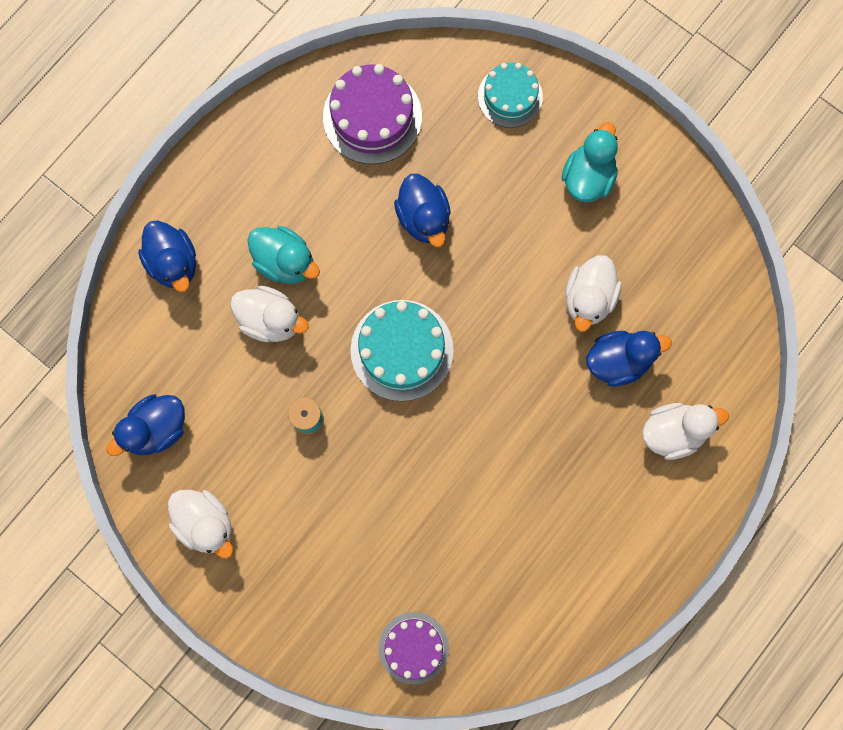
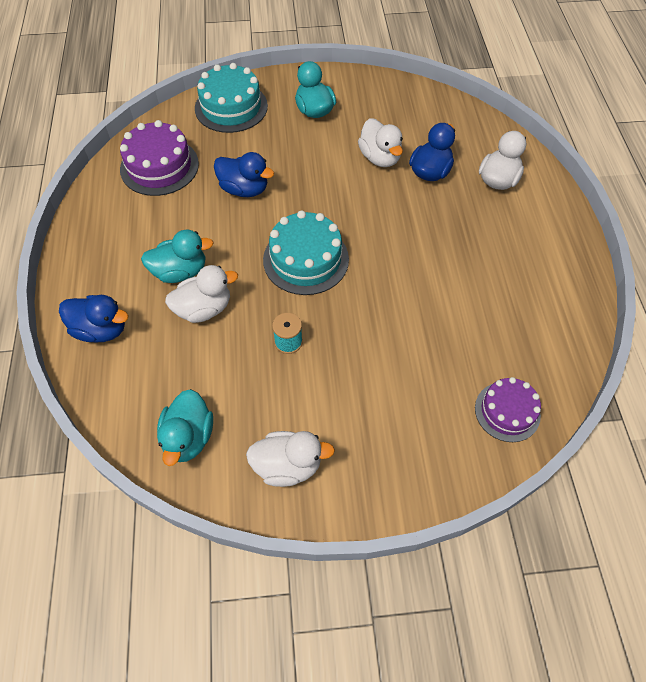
camera: 45 degrees left, 20 degrees down
blue duck [107,394,185,456] -> turquoise duck [157,389,213,466]
turquoise cake [478,63,543,128] -> turquoise cake [195,63,268,133], size x1.52

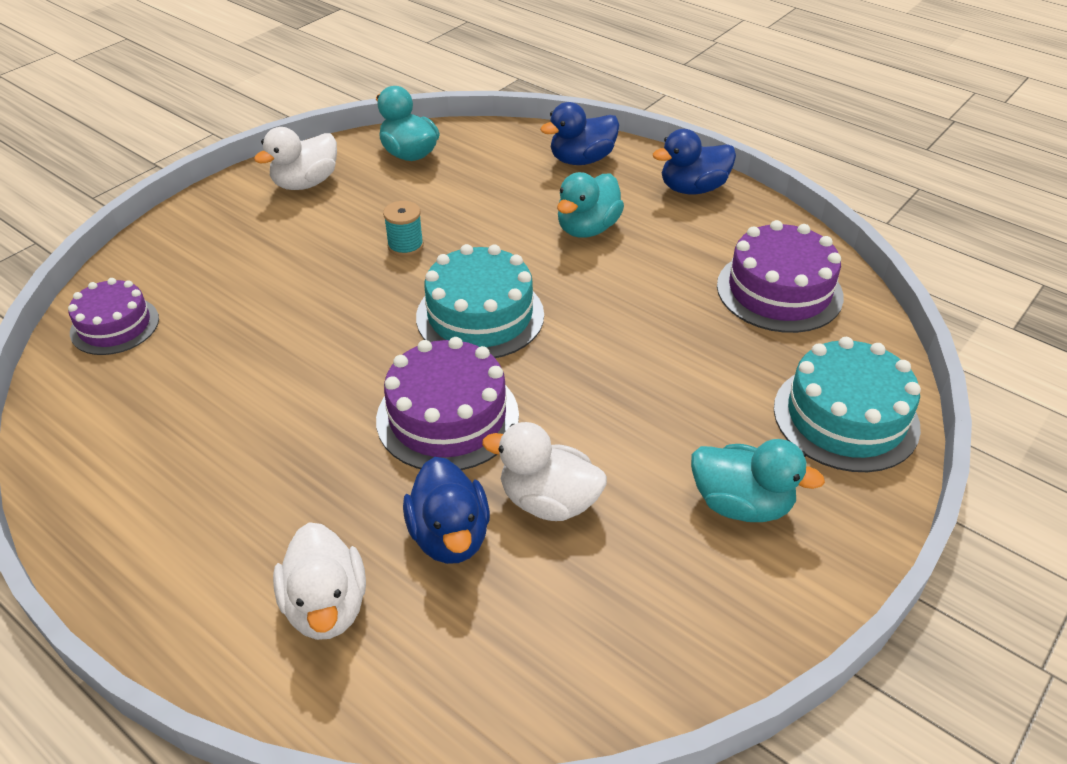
camera: 135 degrees right, 15 degrees down
white duck [165,265,238,323] -> none
blue duck [214,152,274,197] -> blue duck moved to [653,129,736,194]
none -> purple cake [376,337,519,470]

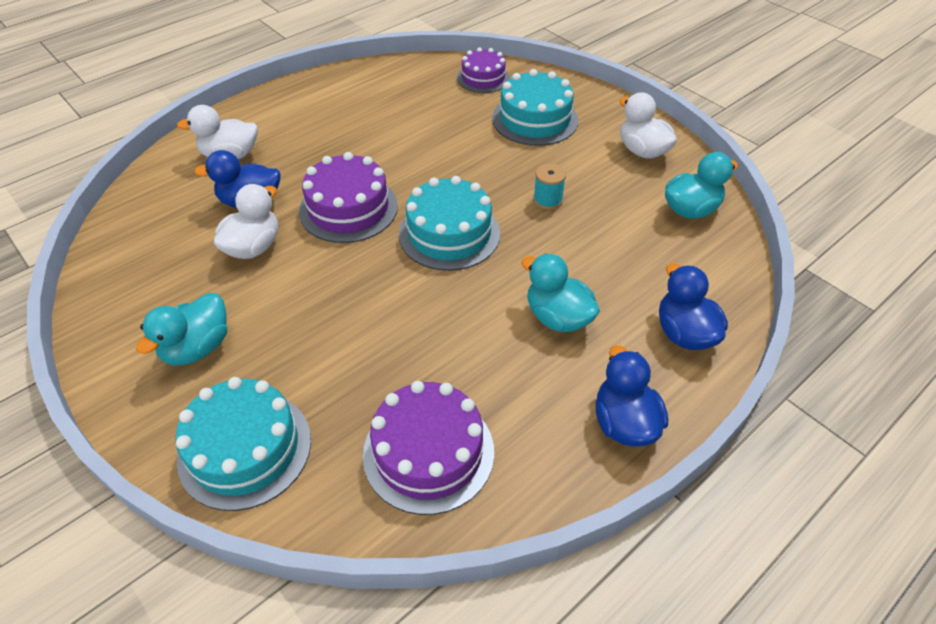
camera: 100 degrees right, 5 degrees up
none -> turquoise cake [492,69,578,146]

